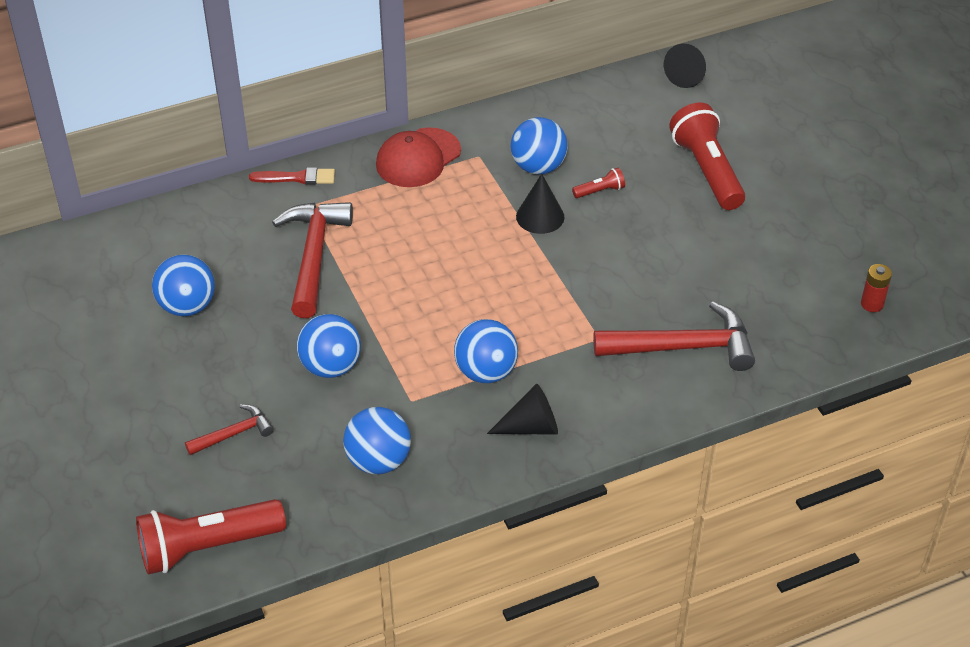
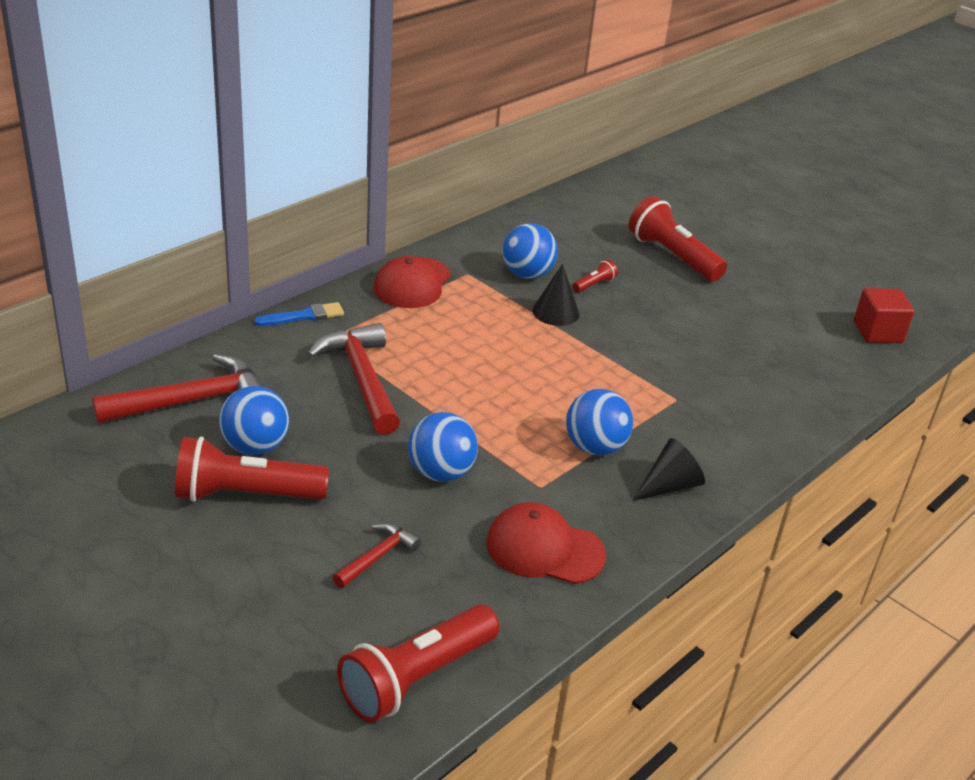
camera: 25 degrees left, 10 degrees down
red brush [249,167,335,185] -> blue brush [254,302,344,326]
blue ball [343,407,411,474] -> red cap [486,502,607,584]
red hammer [593,302,755,371] -> red hammer moved to [92,354,263,423]
black cone [664,44,706,88] -> none
red battery [861,264,892,312] -> red cube [854,288,914,343]
none -> red flashlight [175,436,329,502]

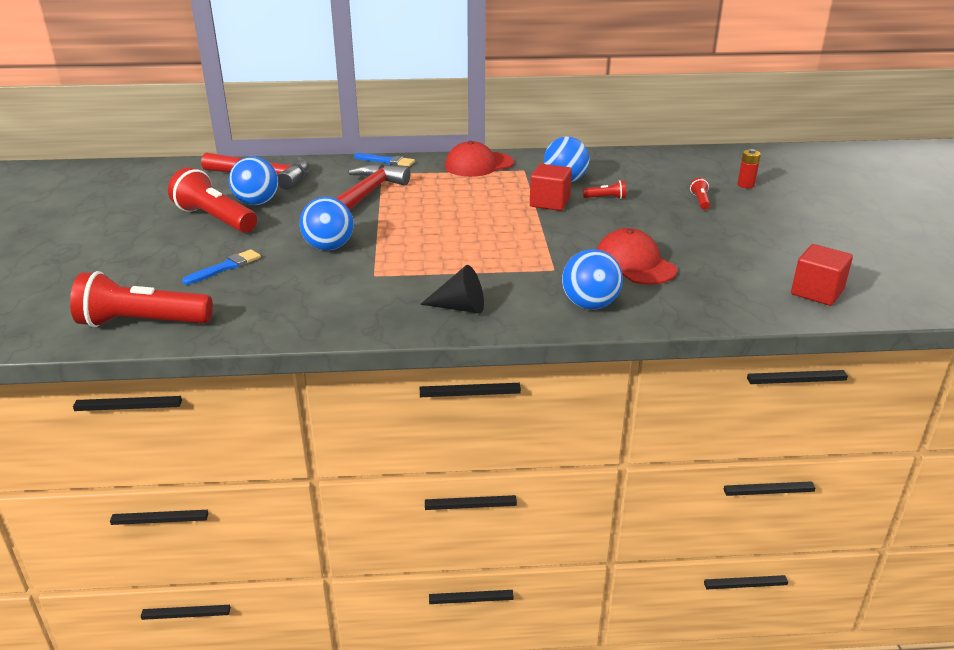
camera: 45 degrees right, 5 degrees down
red hammer [333,523,421,588] -> blue brush [182,249,261,285]
red cap [486,502,607,584] -> red cap moved to [597,228,677,285]
black cone [532,264,579,326] -> red cube [530,164,572,211]
blue ball [566,389,633,456] -> blue ball moved to [562,249,623,309]
red flashlight [629,196,727,281] -> red flashlight [690,178,710,210], size x0.44
none -> red battery [737,149,761,188]

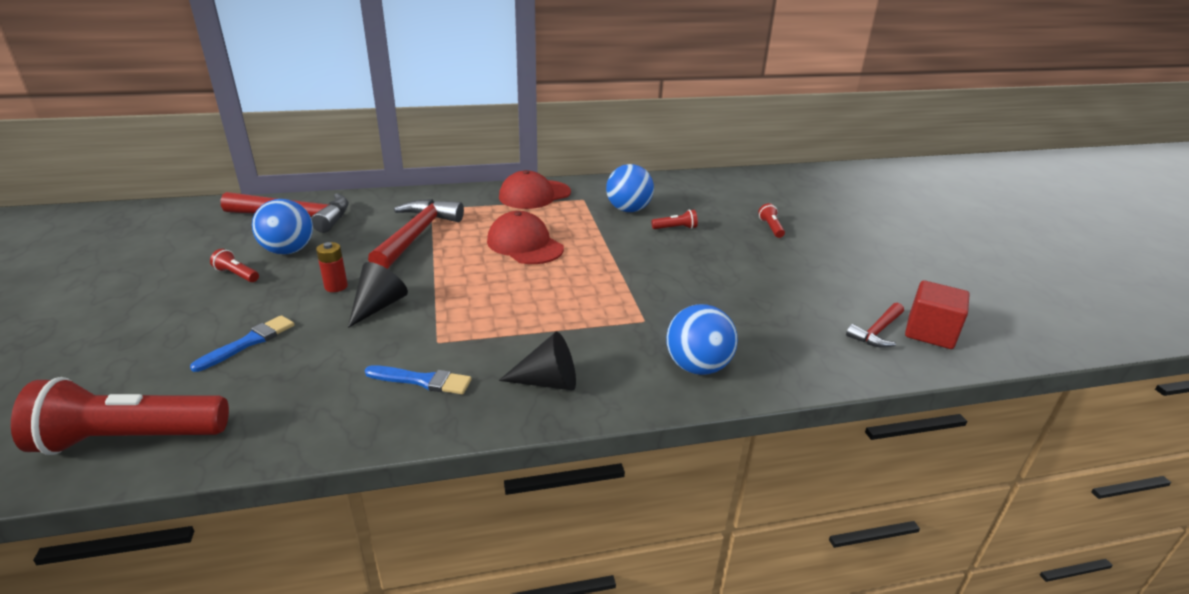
camera: 10 degrees left, 0 degrees up
red flashlight [168,167,257,233] -> red flashlight [210,249,259,282], size x0.44
blue ball [300,197,354,250] -> black cone [348,262,408,328]
blue brush [354,153,415,167] -> blue brush moved to [365,365,471,394]
red cube [530,164,572,211] -> none
red cap [597,228,677,285] -> red cap moved to [487,211,564,264]
red battery [737,149,761,188] -> red battery moved to [316,242,348,292]
none -> red hammer [846,302,904,348]

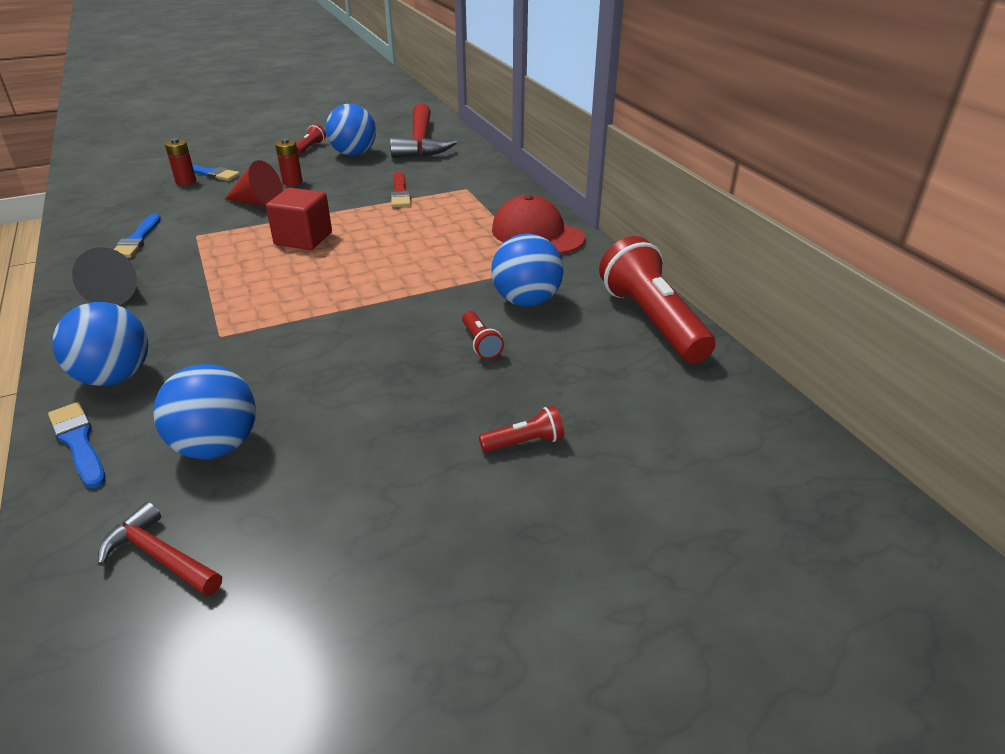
camera: 80 degrees right, 5 degrees up
red flashlight [11,377,229,455] -> red flashlight moved to [599,236,716,363]
black cone [348,262,408,328] -> red cone [225,160,283,207]
red hammer [368,199,464,269] -> red brush [390,172,411,208]
red cap [487,211,564,264] -> none
red cube [905,280,970,349] -> red cube moved to [266,188,332,250]
none -> blue brush [48,402,106,488]
none -> blue ball [153,364,256,459]
none -> red battery [165,138,196,185]

